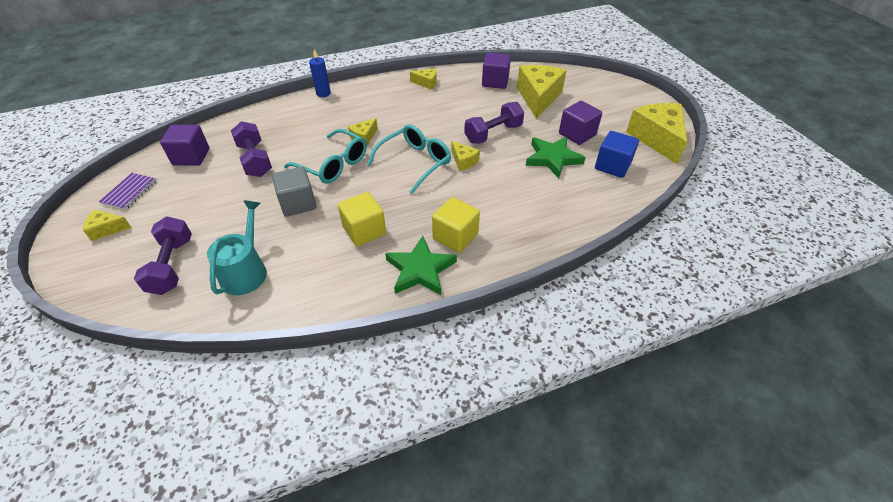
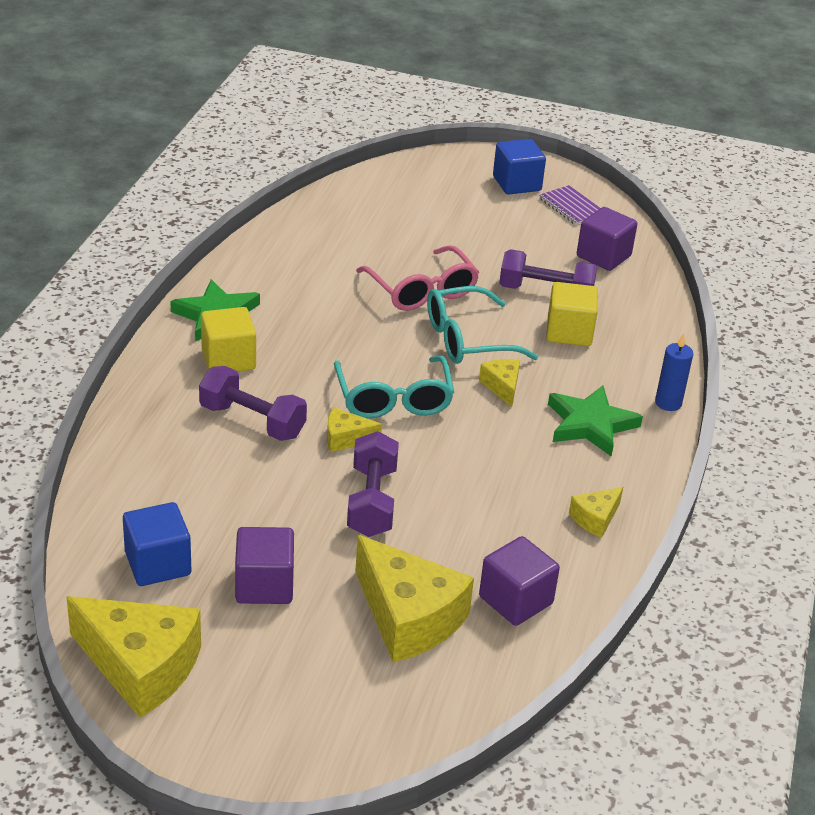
camera: 125 degrees right, 10 degrees down
yellow cheese [83,210,132,241] -> blue cube [493,139,546,195]
purple dumbbell [134,216,192,295] -> purple dumbbell moved to [199,366,307,441]
turquoise watering can [207,200,267,295] -> none
grey cube [272,167,317,217] -> pink glasses [356,245,479,311]
yellow cube [338,192,386,246] -> yellow cube moved to [546,282,598,346]
green star [526,137,586,178] -> green star moved to [548,385,643,457]

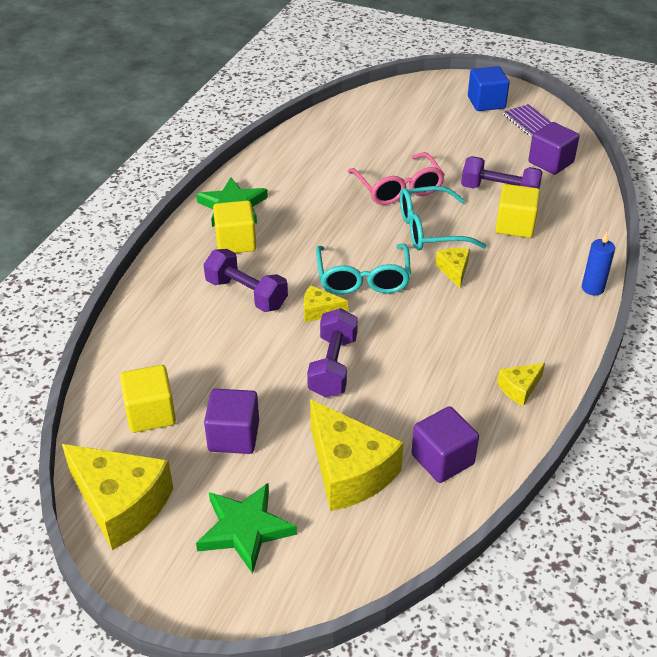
camera: 10 degrees right, 5 degrees up
blue cube [123,502,191,586] -> yellow cube [120,365,176,433]
green star [548,385,643,457] -> green star moved to [196,483,297,574]

